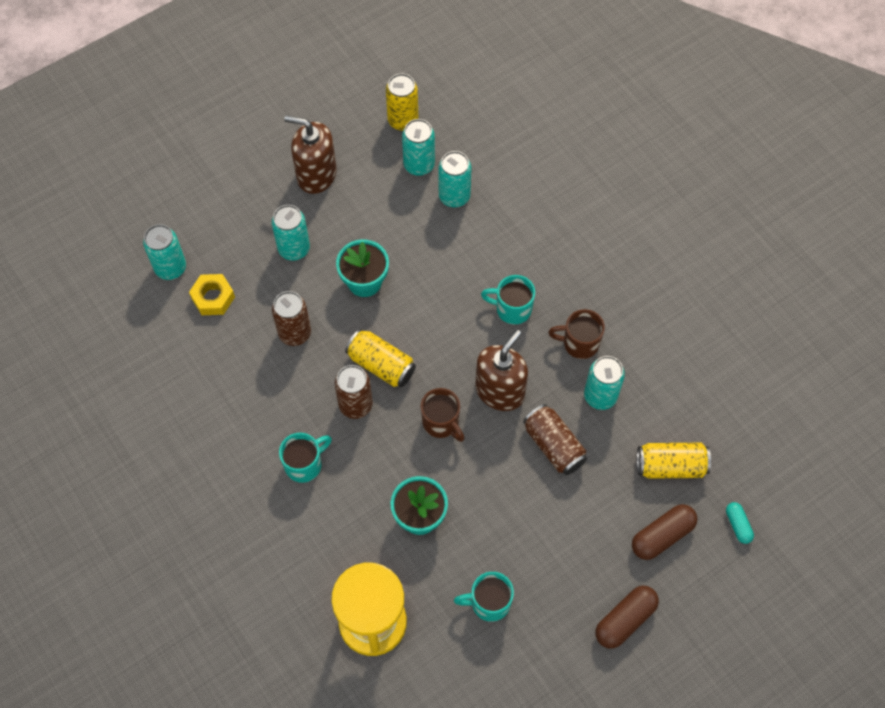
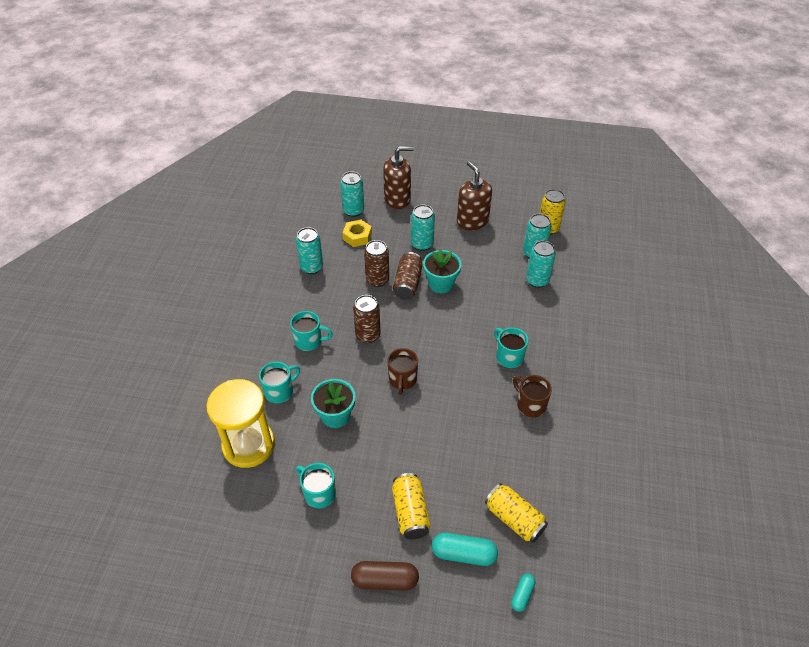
camera: 45 degrees right, 15 degrees down
yellow can [345,329,416,387] -> yellow can moved to [392,473,431,539]
brown soap dispenser [475,330,528,411] -> brown soap dispenser moved to [383,146,414,209]
brown can [523,404,587,475] -> brown can moved to [393,252,423,300]
turquoise can [584,356,625,410] -> turquoise can moved to [296,227,323,274]
brown capsule [632,504,697,560] -> turquoise capsule [432,533,498,566]
none -> turquoise mug [259,362,300,404]

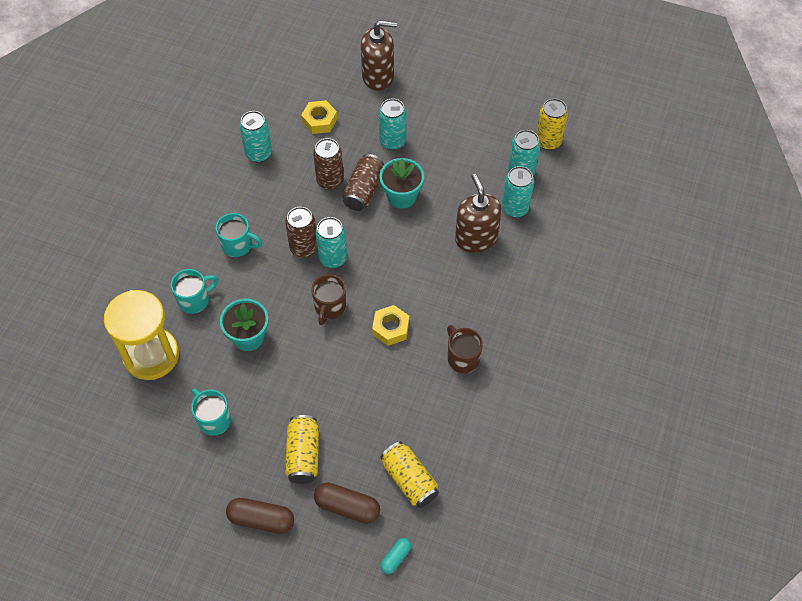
camera: 10 degrees right, 10 degrees up
turquoise can [340,171,364,217] -> turquoise can moved to [315,217,347,268]
turquoise capsule [432,533,498,566] -> brown capsule [314,482,380,524]
brown soap dispenser [457,161,492,230] -> brown soap dispenser moved to [455,174,502,253]
turquoise mug [494,328,528,368] -> none
none -> yellow nut [372,305,409,346]

